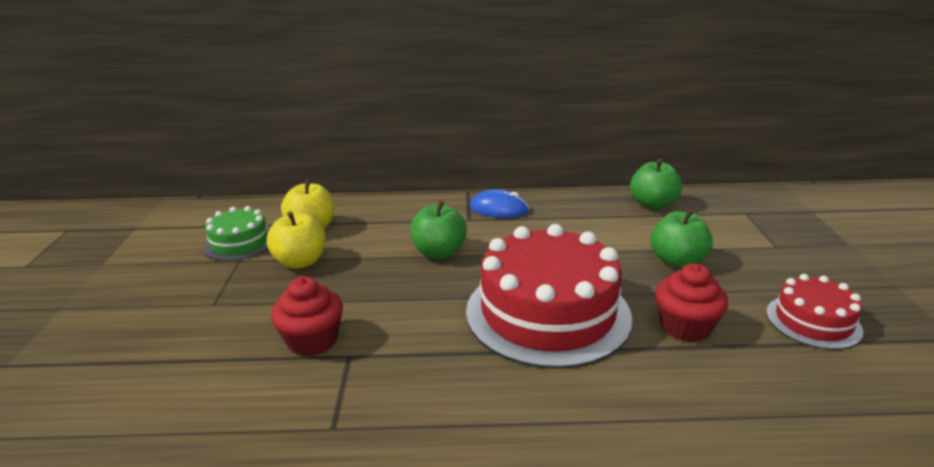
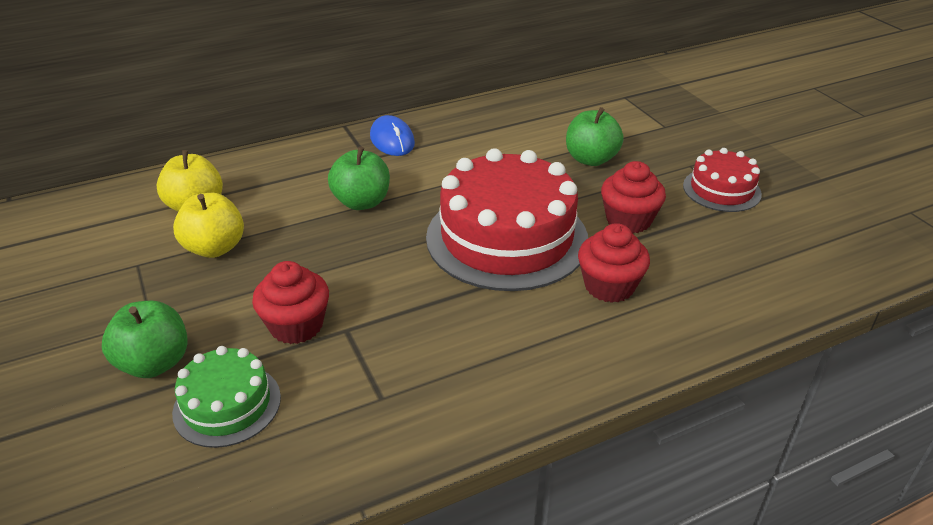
camera: 25 degrees left, 10 degrees up
green cake [203,206,270,261] -> green cake moved to [172,346,281,448]
blue mouse [470,190,529,218] -> blue mouse turned 75 degrees clockwise [370,115,415,156]
green apple [630,159,682,210] -> green apple moved to [102,301,188,378]
none -> red cupcake [578,223,650,303]

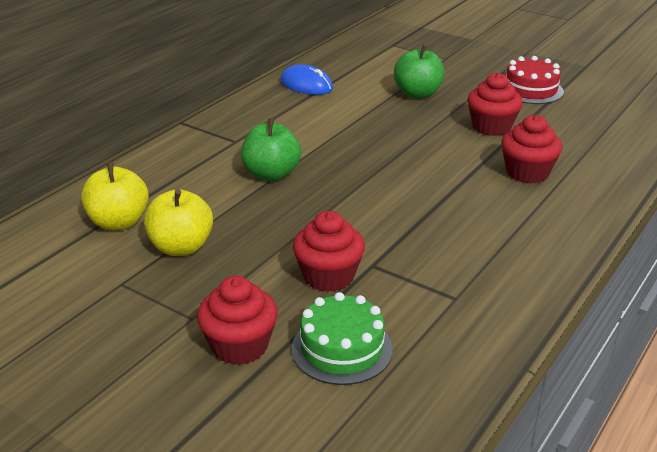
camera: 30 degrees left, 5 degrees down
green apple [102,301,188,378] -> red cupcake [197,276,278,365]
blue mouse [370,115,415,156] -> blue mouse moved to [280,64,333,95]
red cake [426,148,588,291] -> none

